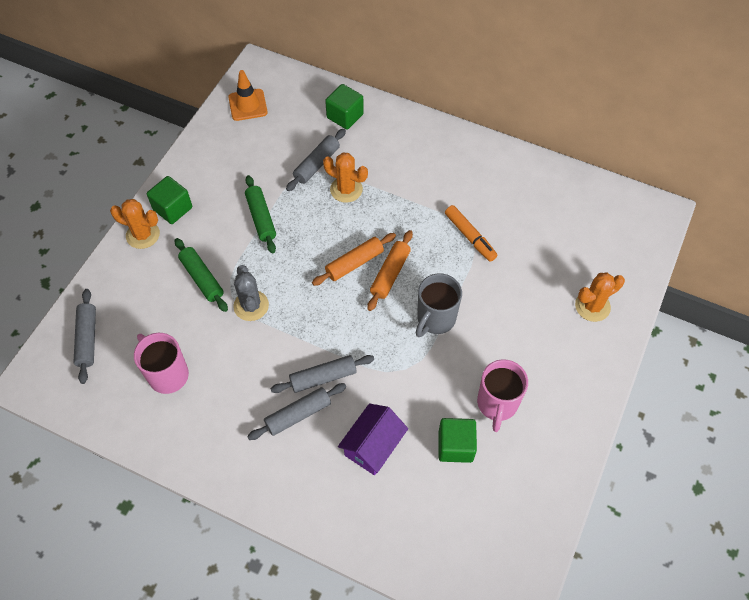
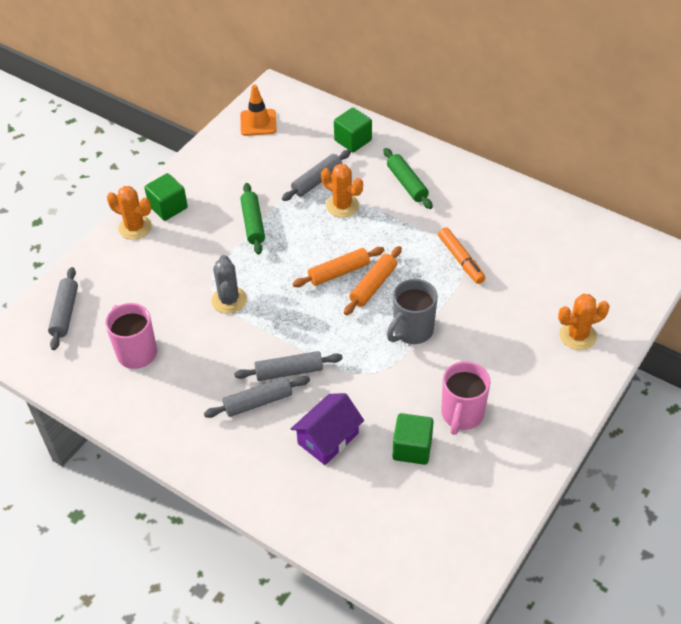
camera: 10 degrees right, 10 degrees down
green rolling pin [175,238,228,312] -> green rolling pin moved to [384,148,433,209]

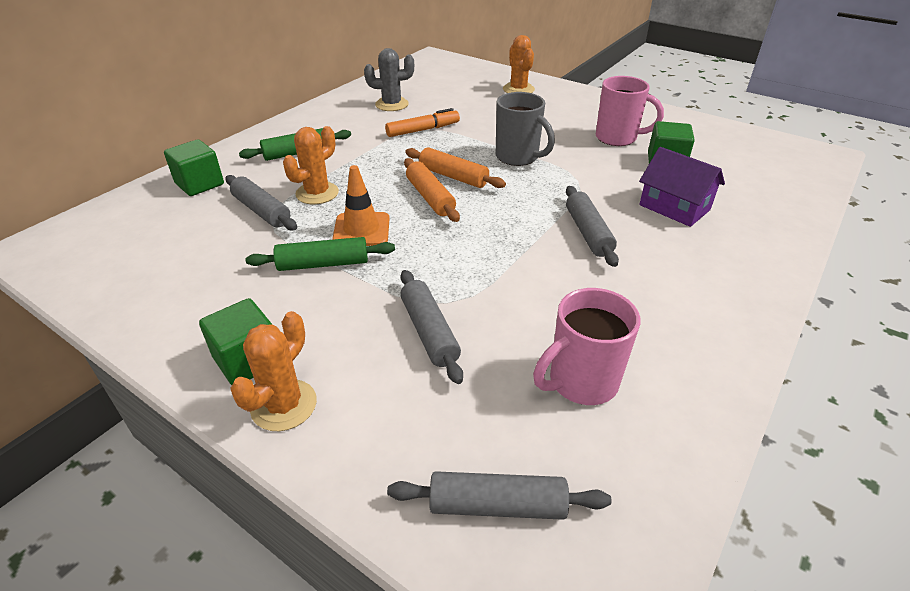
camera: 90 degrees left, 10 degrees down
grey rolling pin [204,376,310,418] -> grey rolling pin moved to [400,270,463,384]
grey cactus [211,255,247,314] -> grey cactus moved to [364,48,414,111]
orange traffic cone [240,85,277,136] -> orange traffic cone moved to [332,165,390,246]

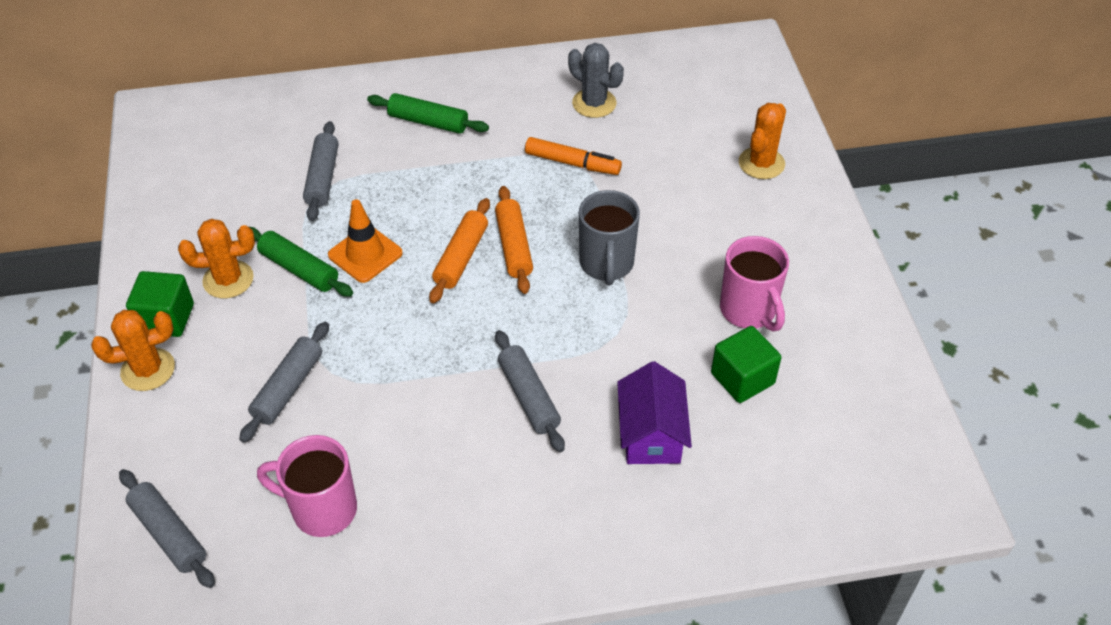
camera: 45 degrees right, 10 degrees up
green cube [164,140,224,196] -> none
orange cactus [283,126,339,204] -> orange cactus moved to [178,219,255,298]
grey rolling pin [566,186,619,267] -> grey rolling pin turned 60 degrees counterclockwise [495,330,565,452]

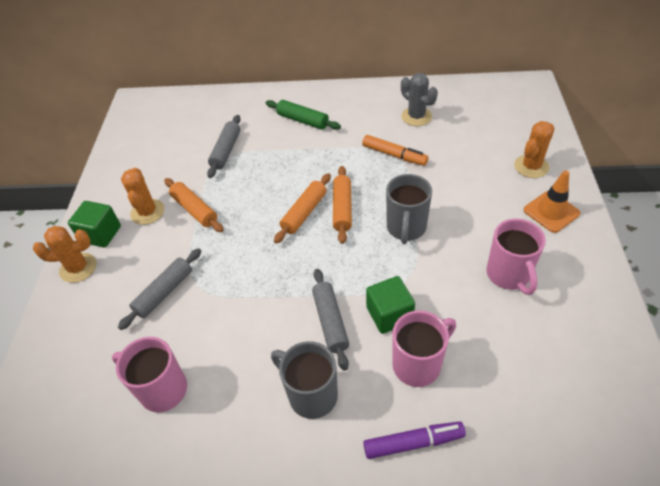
camera: 15 degrees right, 0 degrees up
grey rolling pin [119,469,215,588] -> none
orange cactus [178,219,255,298] -> orange cactus turned 75 degrees clockwise [121,168,164,225]
green rolling pin [250,227,353,297] -> orange rolling pin [164,178,224,232]
orange traffic cone [328,199,403,283] -> orange traffic cone moved to [524,171,580,233]
purple house [617,361,692,464] -> pink mug [392,310,456,387]
green cube [711,326,781,403] -> green cube moved to [366,276,415,334]
none -> grey mug [271,341,338,419]
none -> purple marker [363,422,466,459]

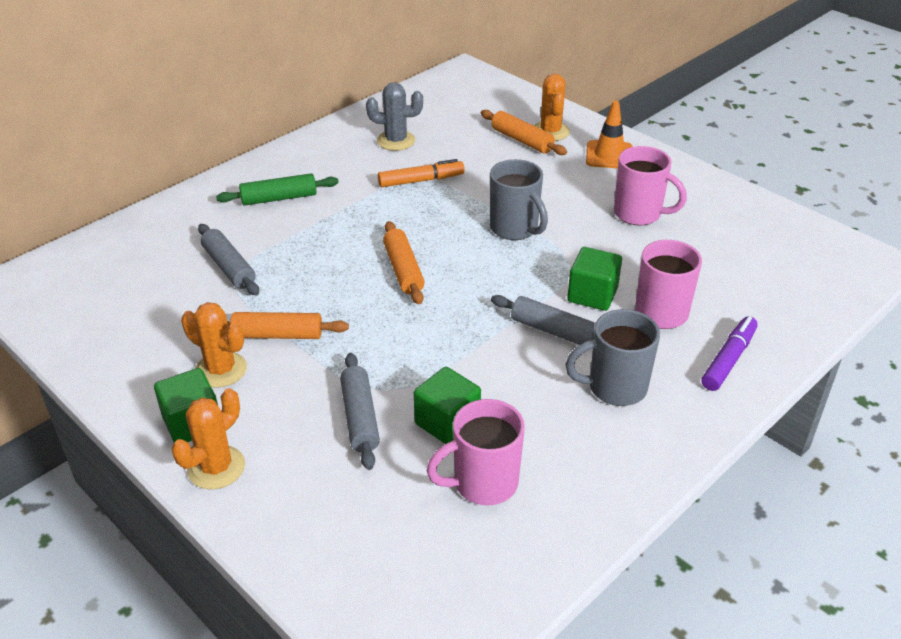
camera: 50 degrees left, 10 degrees down
orange rolling pin [333,166,352,244] -> orange rolling pin moved to [481,110,567,155]
none -> green cube [414,367,481,444]

